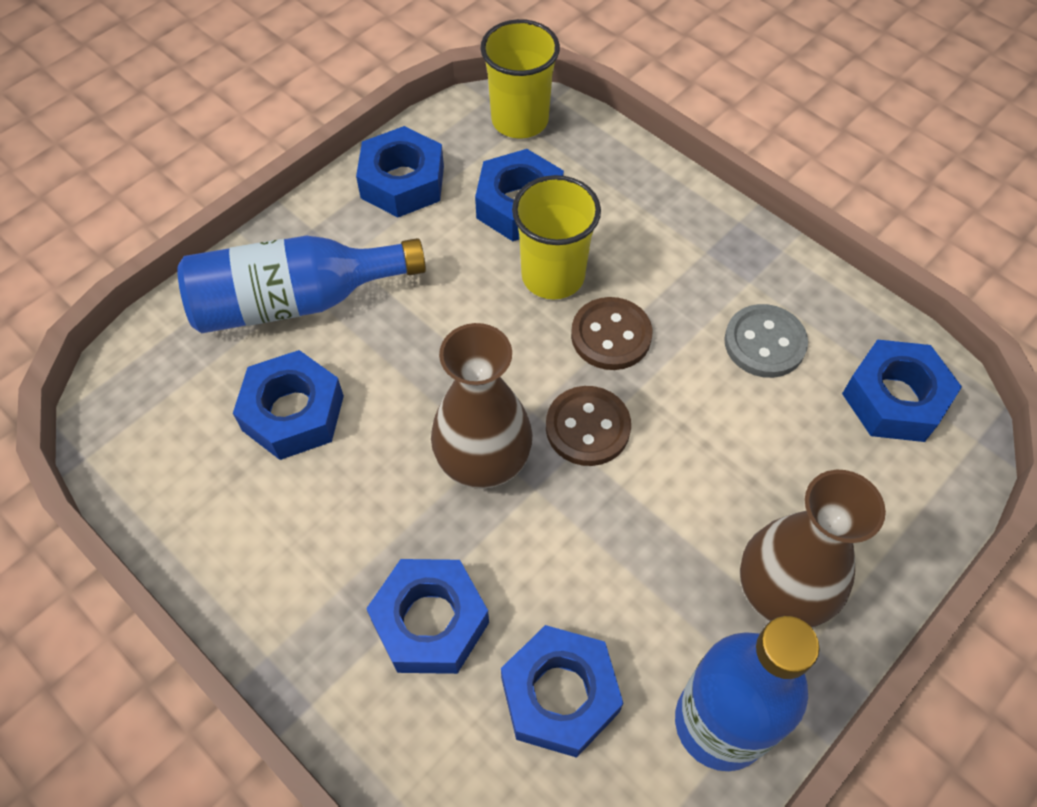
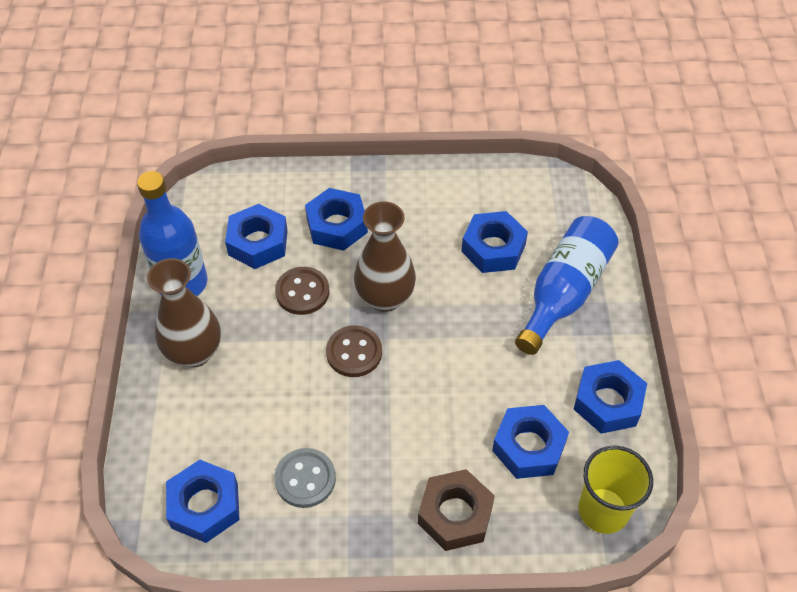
camera: 135 degrees right, 5 degrees down
yellow cup [512,175,601,299] -> none
brown button [571,297,652,370] -> brown button moved to [275,267,329,315]
none -> brown nut [418,469,495,551]

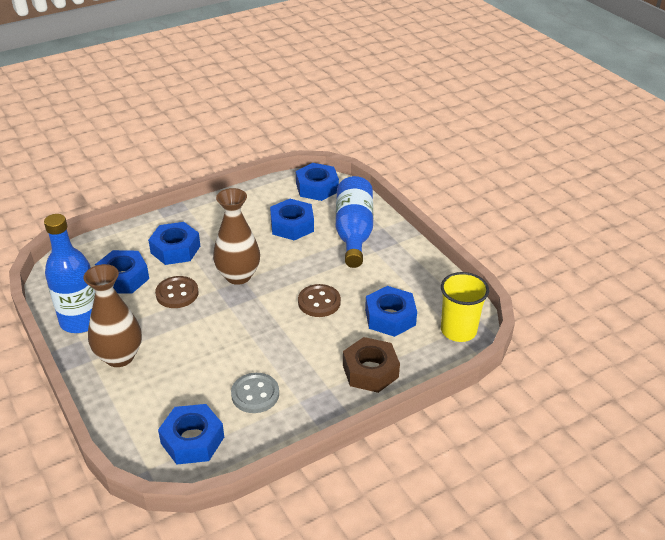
camera: 30 degrees left, 15 degrees down
brown button [326,325,382,377] -> brown button moved to [298,284,341,317]
blue nut [574,360,647,434] -> blue nut moved to [296,163,339,201]

